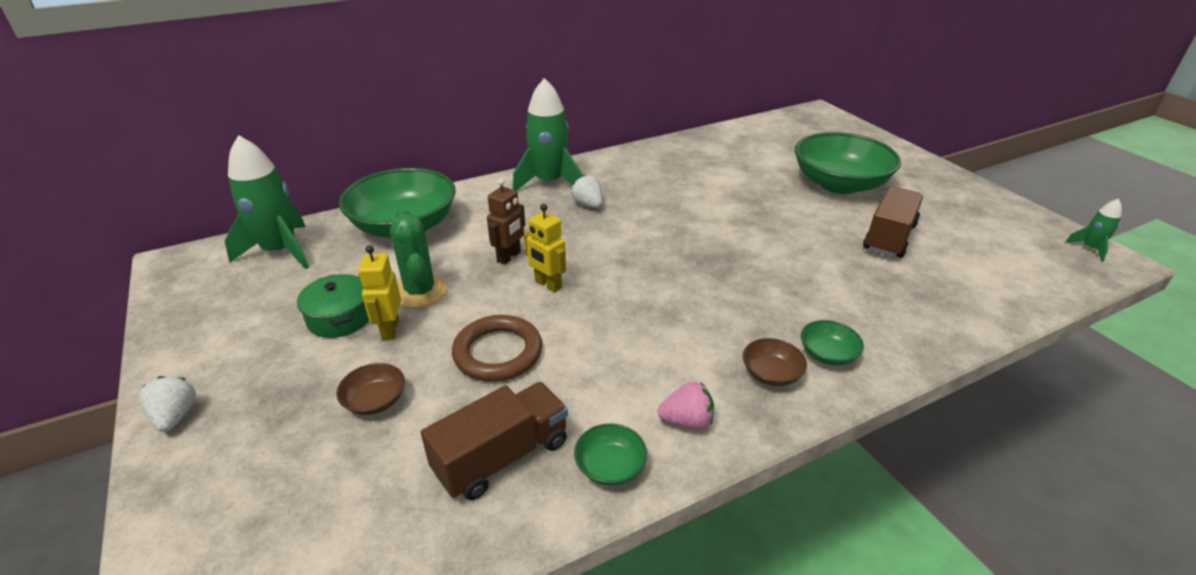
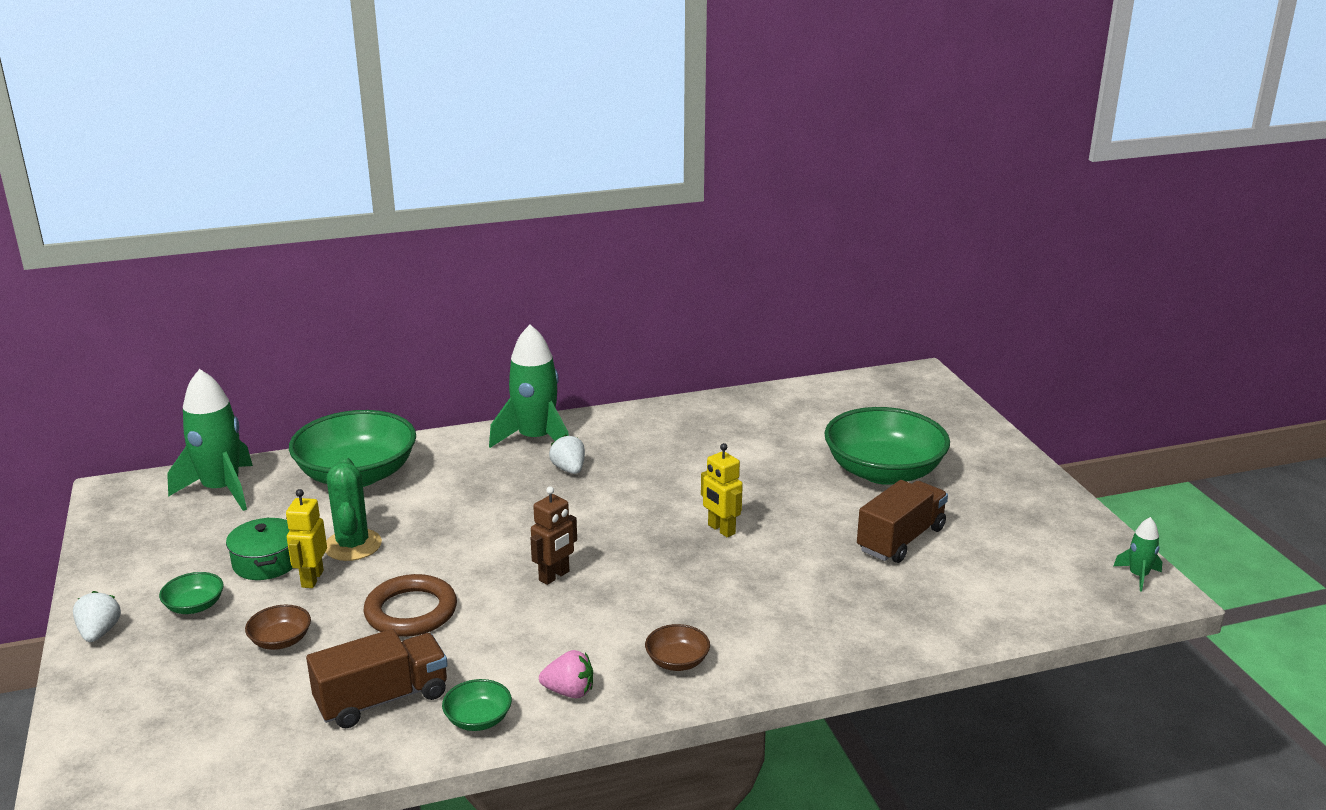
camera: 10 degrees right, 10 degrees down
brown robot [487,179,525,265] -> brown robot moved to [530,486,577,585]
yellow robot [524,204,566,293] -> yellow robot moved to [701,443,743,537]
green bowl [801,320,864,366] -> green bowl moved to [159,572,224,614]

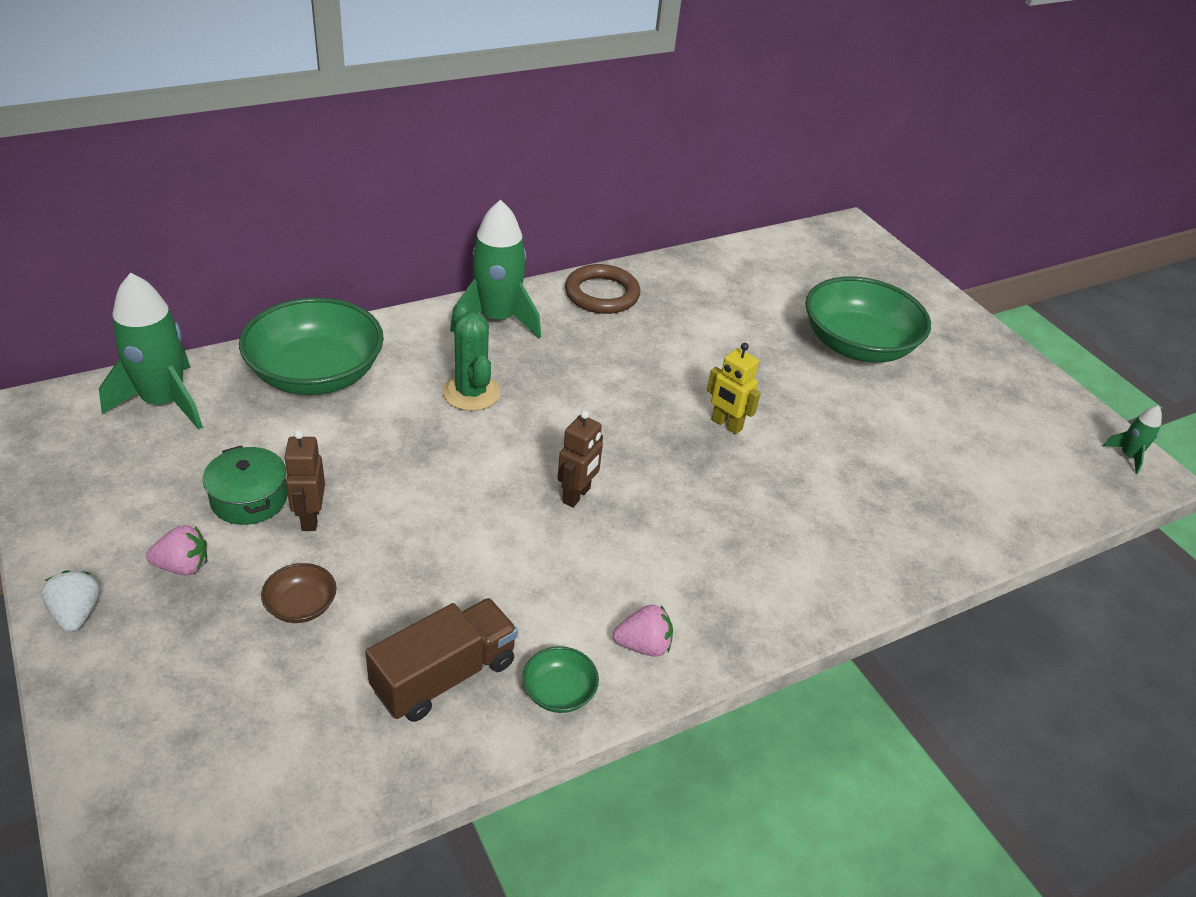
camera: 15 degrees left, 15 degrees up
green bowl [159,572,224,614] -> pink strawberry [146,525,207,575]
yellow robot [286,489,327,588] -> brown robot [284,430,325,531]
green cactus [326,456,382,561] -> green cactus moved to [442,303,500,411]
brown ring [363,574,457,637] -> brown ring moved to [565,264,640,314]
white strawberry [549,435,585,474] -> none
brown bowl [645,624,710,671] -> none
brown truck [857,480,948,563] -> none

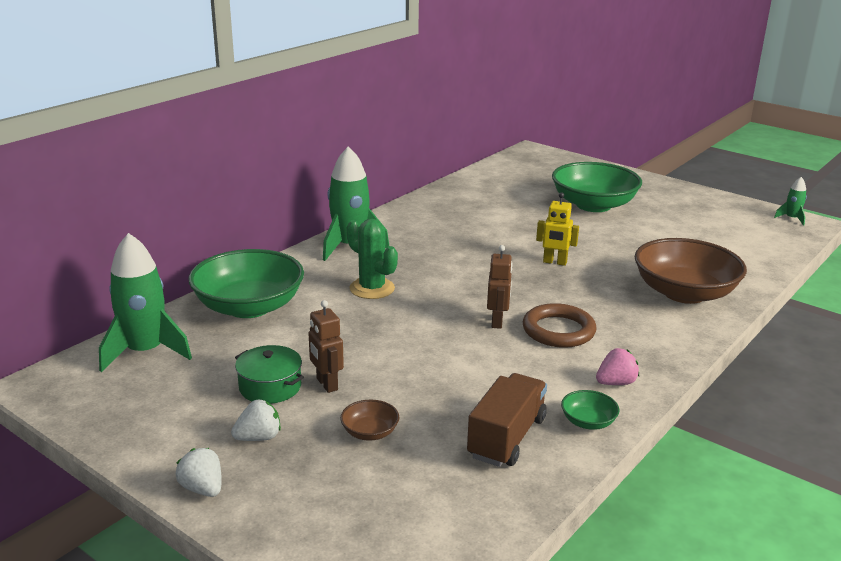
camera: 20 degrees left, 15 degrees down
pink strawberry [146,525,207,575] -> white strawberry [231,399,281,441]
brown ring [565,264,640,314] -> brown ring moved to [523,303,597,348]
none -> brown bowl [635,238,747,304]

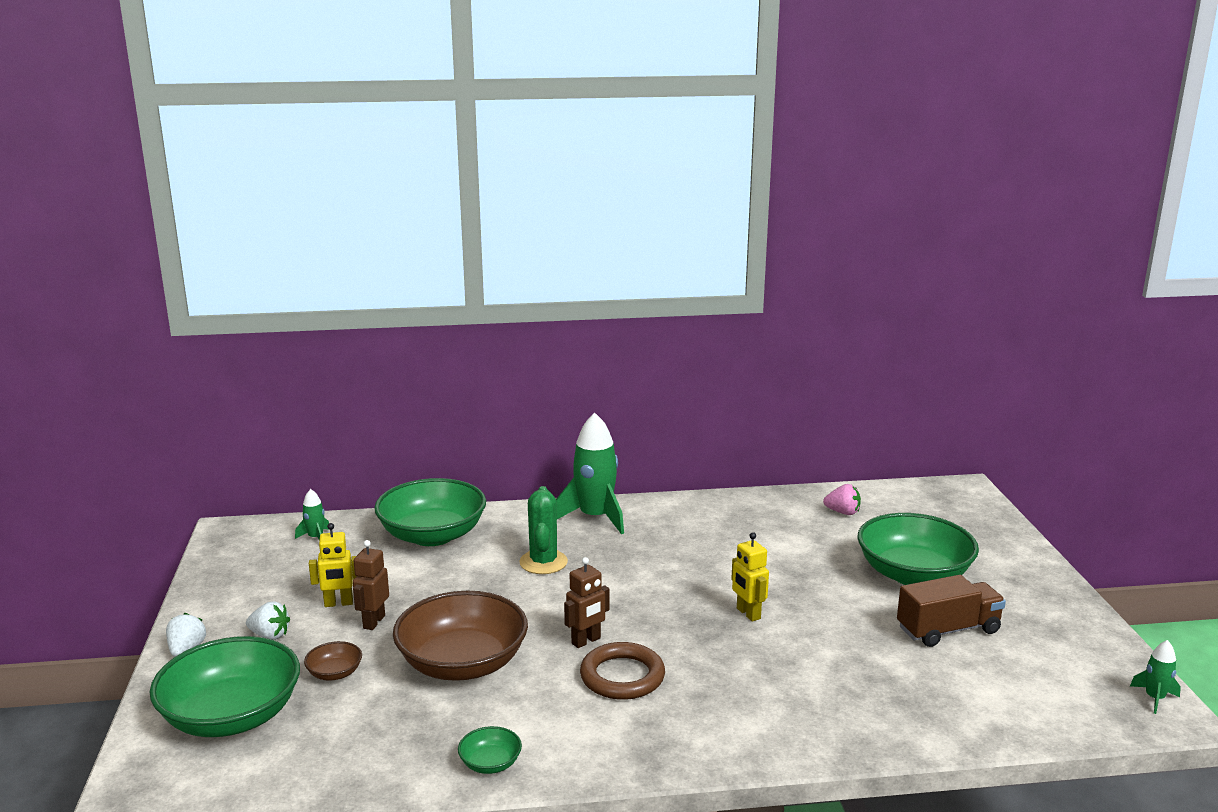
camera: 45 degrees right, 5 degrees down
green rocket [99,233,192,372] -> green rocket [295,489,329,540], size x0.47
green pot [235,345,304,404] -> yellow robot [309,523,356,607]
brown truck [467,373,547,467] -> brown truck moved to [897,575,1006,647]
pink strawberry [596,348,639,385] -> pink strawberry moved to [823,484,861,515]
brown bowl [635,238,747,304] -> brown bowl moved to [393,591,528,681]
none -> green bowl [149,636,300,737]

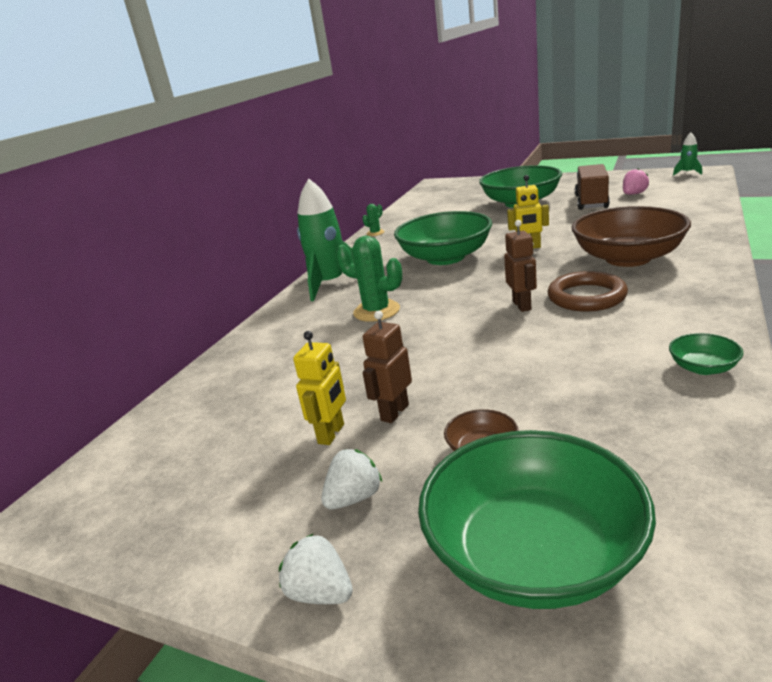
camera: 55 degrees left, 5 degrees up
green rocket [295,489,329,540] -> none
brown robot [353,540,389,630] -> brown robot turned 75 degrees clockwise [363,311,412,423]
green bowl [374,478,486,546] -> green bowl moved to [394,211,492,265]
brown bowl [393,591,528,681] -> brown bowl moved to [572,206,691,267]
pink strawberry [823,484,861,515] -> pink strawberry moved to [623,169,649,195]
none -> green cactus [363,204,384,236]

